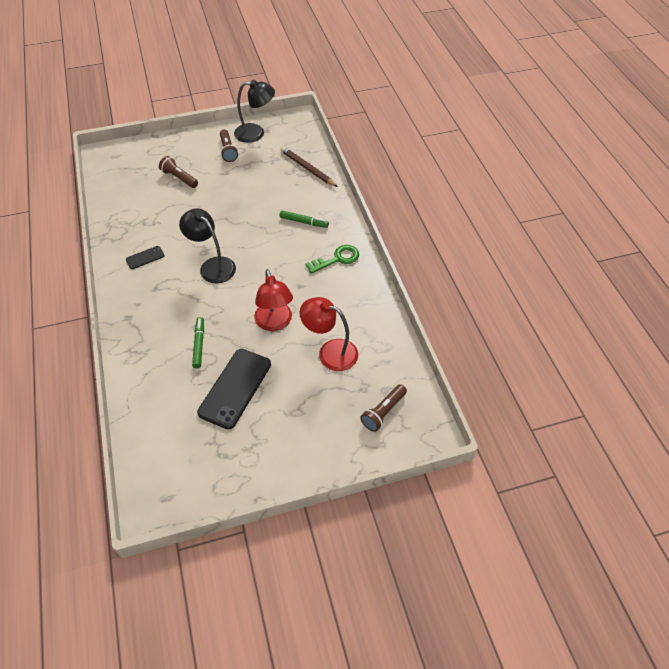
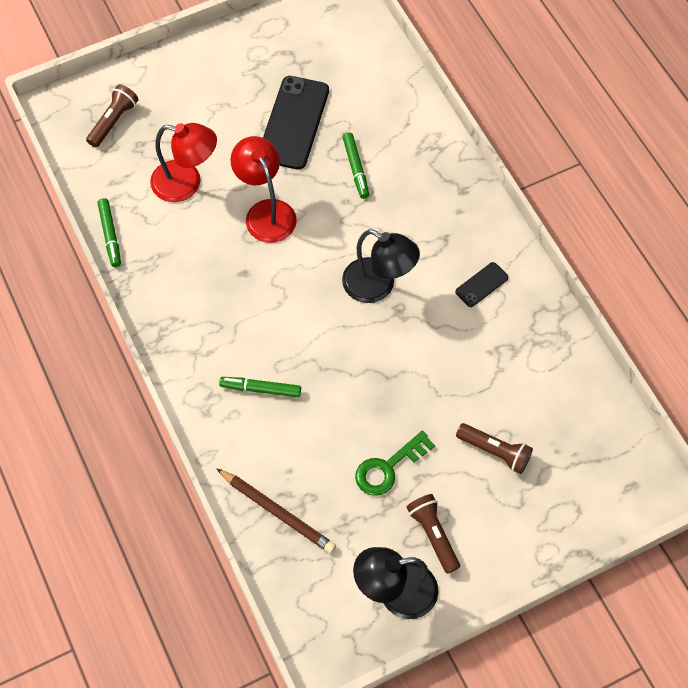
camera: 170 degrees right, 10 degrees up
green key [305,245,359,274] -> green key moved to [355,430,435,496]
none -> green marker [97,198,121,267]

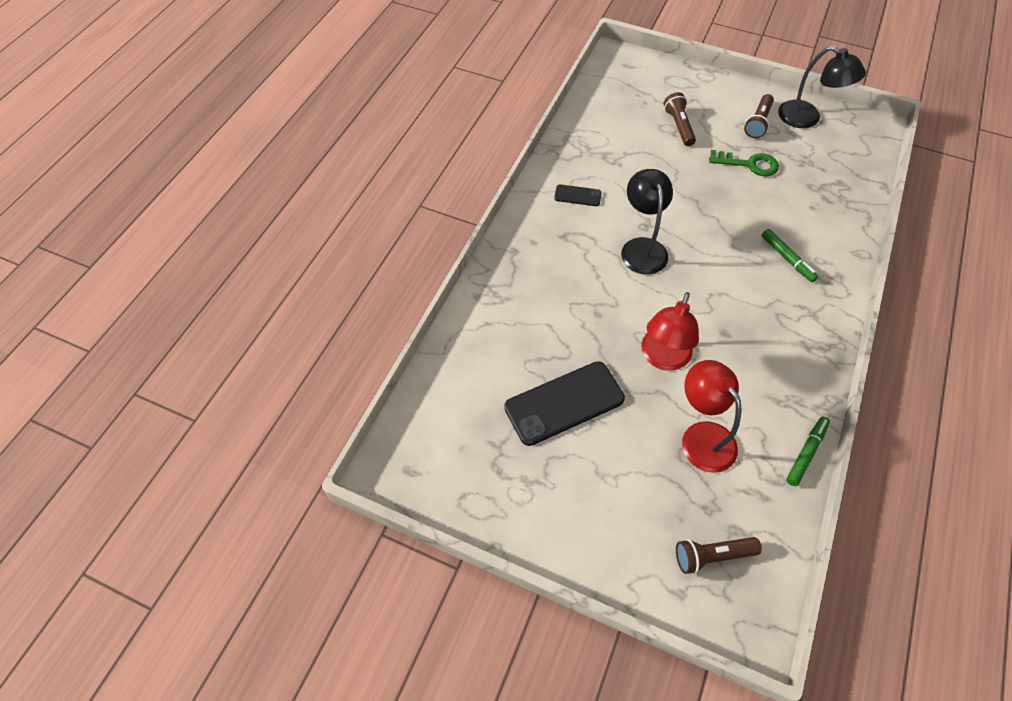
camera: 130 degrees left, 5 degrees down
brown pencil [216,468,336,553] -> none
green marker [343,132,369,199] -> none

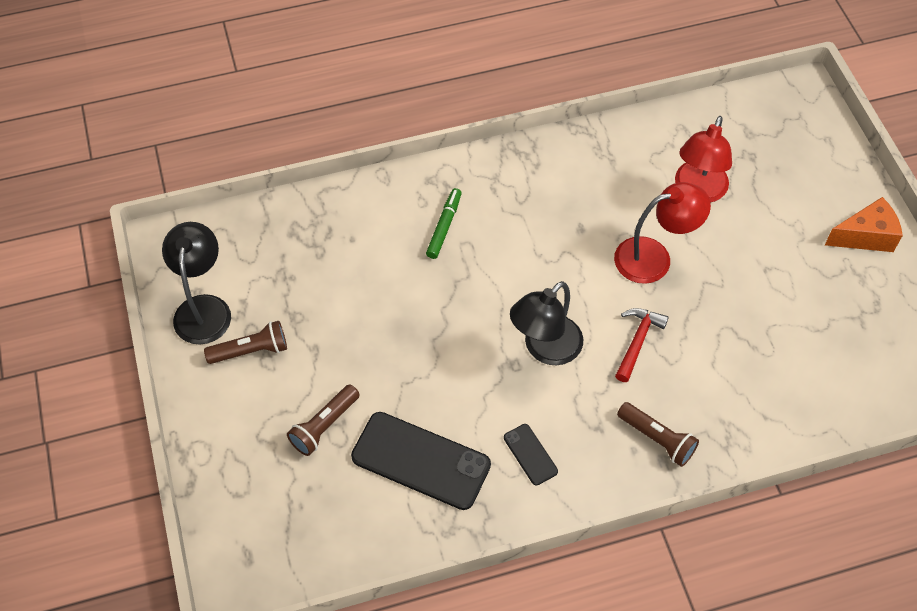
camera: 130 degrees left, 0 degrees up
black phone [504,361,625,446] -> black phone moved to [351,412,491,510]
brown flashlight [676,537,762,574] -> brown flashlight moved to [617,402,699,467]
green key [709,150,779,177] -> none
green marker [786,417,830,486] -> none
none -> red hammer [615,308,669,382]
none -> orange cheese [825,197,903,252]

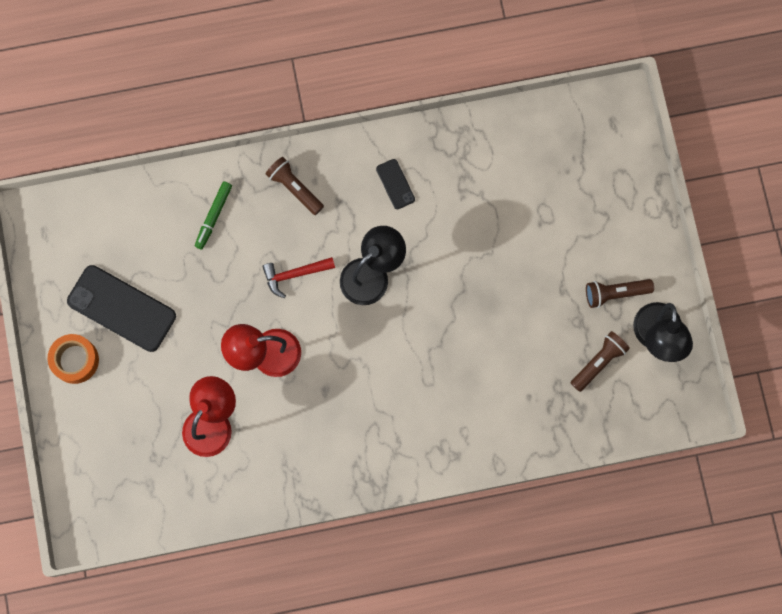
camera: 175 degrees left, 20 degrees up
brown flashlight [287,384,360,456] -> brown flashlight moved to [571,331,630,392]
black phone [351,412,491,510] -> black phone moved to [67,265,176,352]
green marker [426,188,462,259] -> green marker moved to [195,181,232,249]
red hammer [615,308,669,382] -> red hammer turned 45 degrees clockwise [262,257,335,298]
orange cheese [825,197,903,252] -> orange tape [48,334,99,384]

